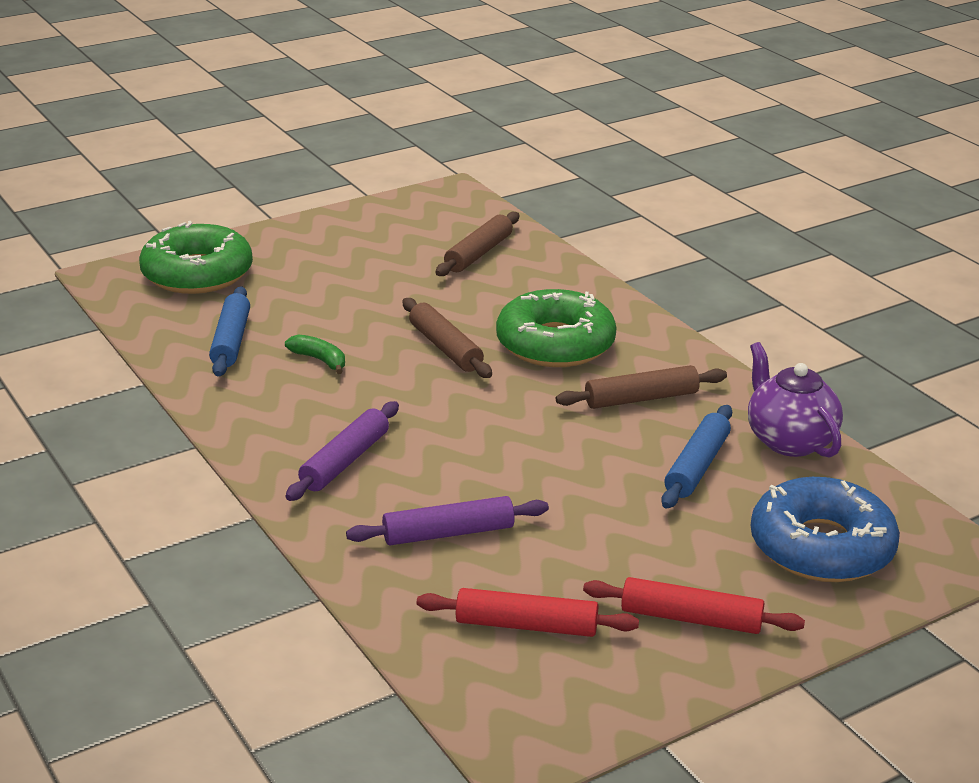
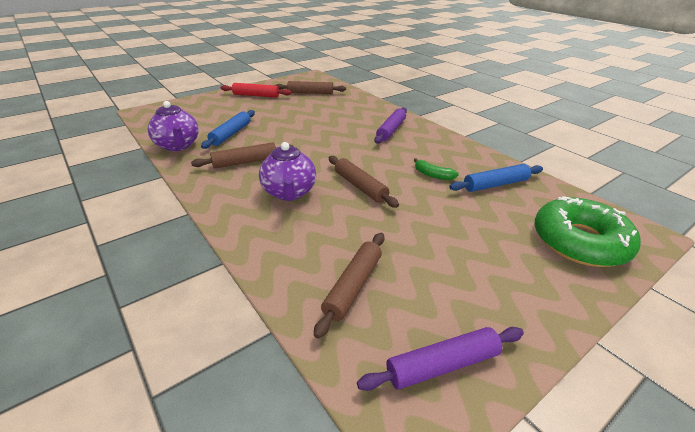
camera: 175 degrees right, 5 degrees up
blue rolling pin [209,286,250,377] -> blue rolling pin turned 75 degrees clockwise [449,164,543,192]
purple rolling pin [346,496,549,545] -> purple rolling pin moved to [357,327,524,391]
red rolling pin [417,588,639,637] -> brown rolling pin [276,81,346,94]
green donut [496,289,617,367] -> purple teapot [259,142,316,201]
blue donut [751,477,900,582] -> none

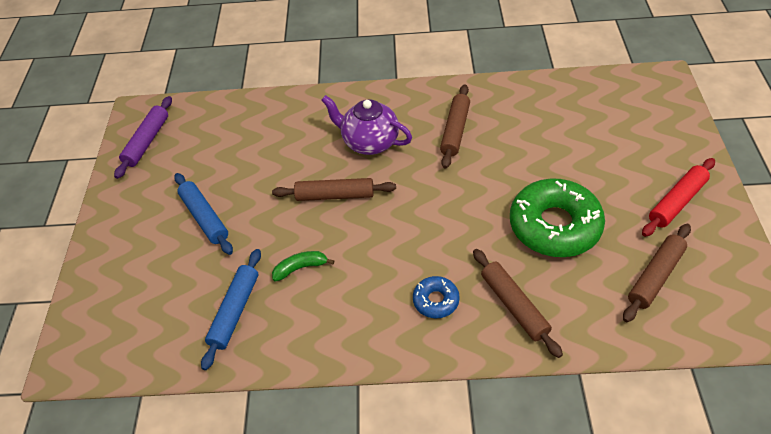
camera: 130 degrees right, 15 degrees up
purple teapot [148,101,199,151] -> none
blue rolling pin [201,110,255,149] -> blue rolling pin moved to [174,173,233,255]
brown rolling pin [314,233,384,338] -> brown rolling pin moved to [473,249,563,358]
purple rolling pin [374,107,407,143] -> blue donut [413,276,460,318]
green donut [535,196,641,267] -> green donut moved to [510,178,605,257]

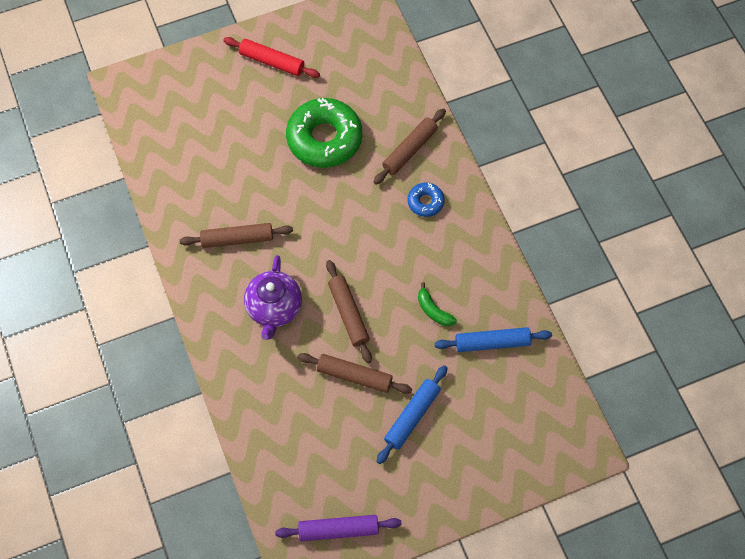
camera: 115 degrees left, 15 degrees up
brown rolling pin [623,224,691,322] -> brown rolling pin moved to [298,353,412,394]

